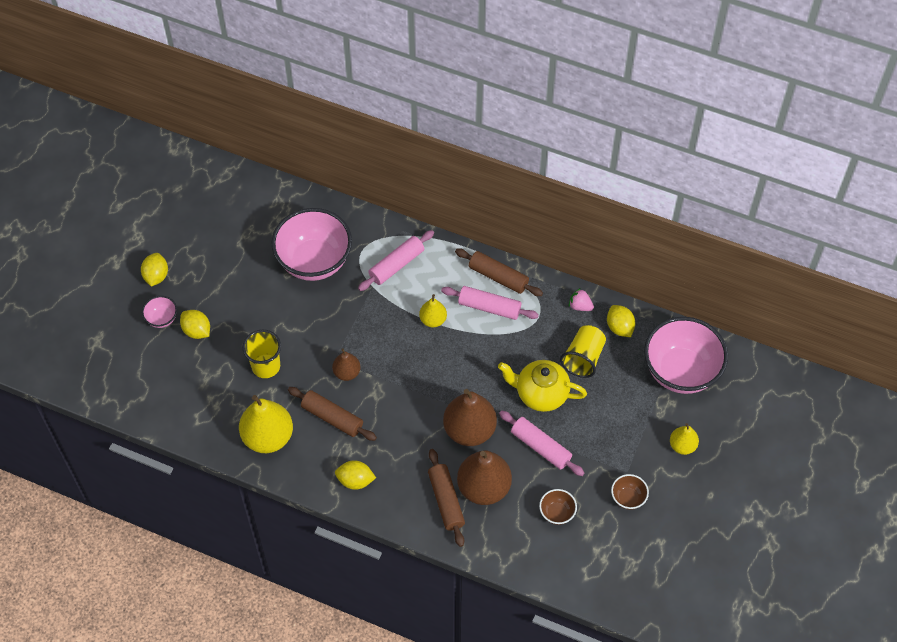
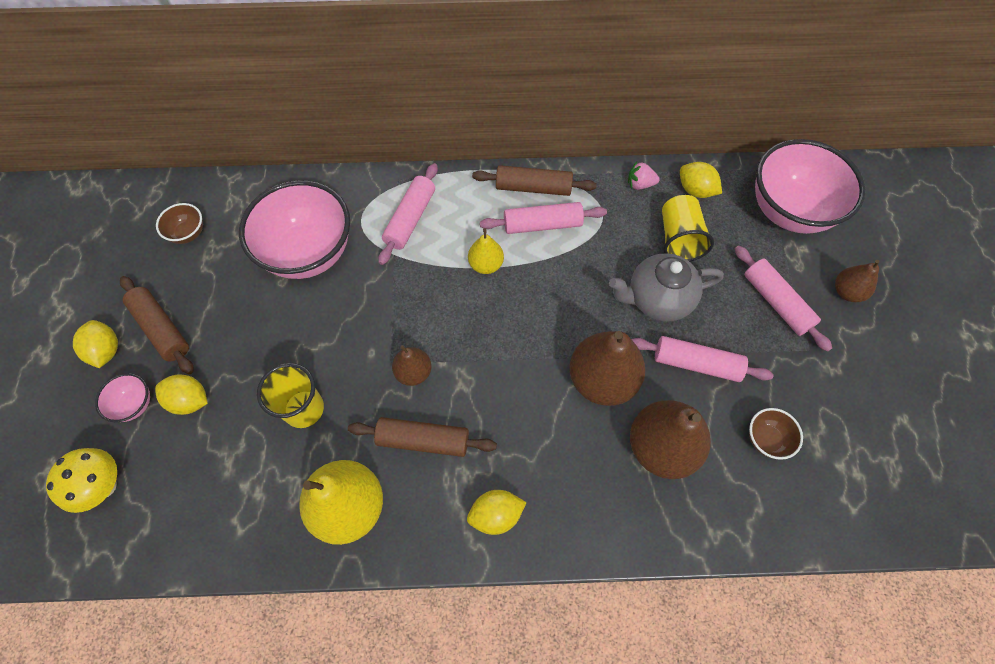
camera: 25 degrees left, 5 degrees up
brown rolling pin [428,449,465,547] -> brown rolling pin moved to [120,276,193,374]
yellow teapot [498,360,587,412] -> grey teapot [609,253,724,322]
brown bowl [611,474,649,510] -> brown bowl moved to [156,203,203,244]
yellow pear [670,423,699,455] -> brown pear [835,260,879,302]
none -> yellow mushroom [46,448,117,513]
none -> pink rolling pin [735,246,832,352]

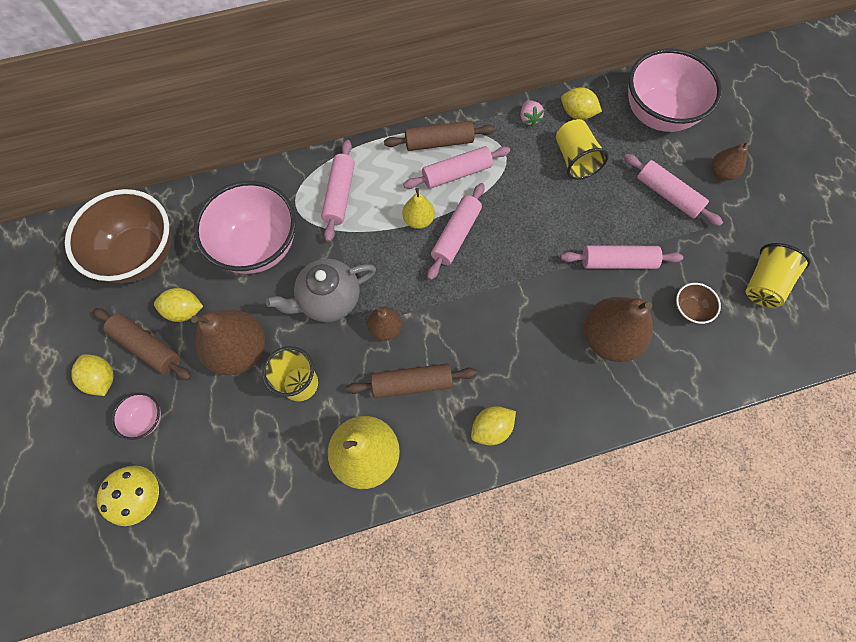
camera: 15 degrees left, 5 degrees up
yellow lemon [155,374,208,415] -> yellow lemon moved to [154,288,203,322]
brown bowl [156,203,203,244] -> brown bowl [65,189,171,283], size x2.30
brown pear [570,331,645,406] -> brown pear moved to [191,309,265,376]
grey teapot [609,253,724,322] -> grey teapot moved to [266,259,376,322]
pink strawberry [628,162,660,190] -> pink strawberry turned 90 degrees counterclockwise [520,100,545,127]
none -> pink rolling pin [427,183,485,280]
none -> yellow cup [746,243,811,307]

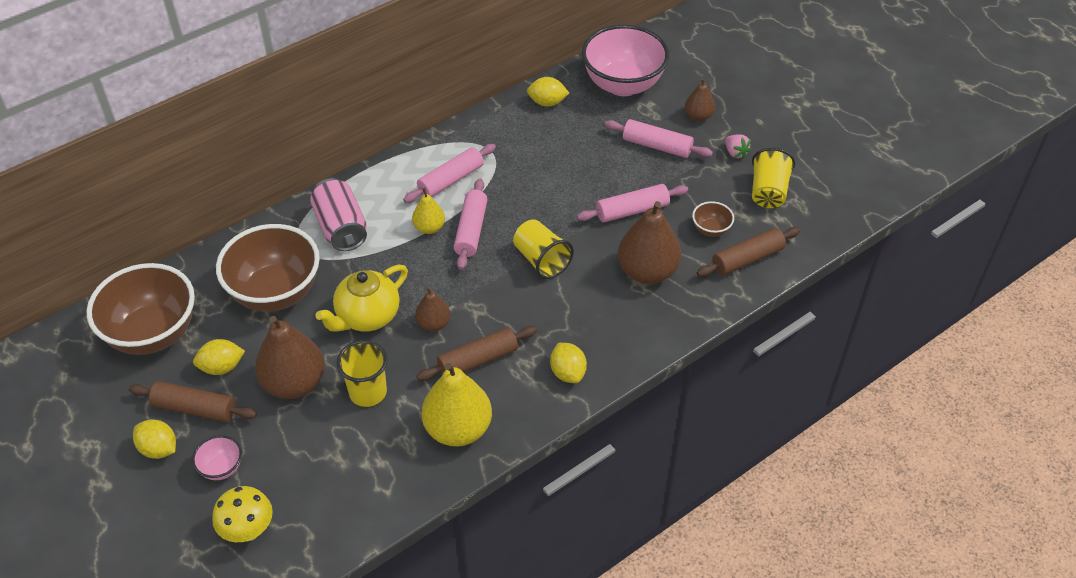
camera: 20 degrees left, 20 degrees down
pink bowl [193,181,296,274] -> brown bowl [216,224,320,312]
grey teapot [266,259,376,322] -> yellow teapot [315,265,408,332]
pink rolling pin [321,140,355,242] -> pink can [310,178,367,251]
brown rolling pin [384,121,495,151] -> brown rolling pin moved to [697,227,800,277]
yellow lemon [471,406,516,445] -> yellow lemon turned 60 degrees counterclockwise [550,343,587,383]
pink strawberry [520,100,545,127] -> pink strawberry moved to [725,134,751,159]
yellow cup [556,119,609,180] -> yellow cup moved to [513,219,574,279]

